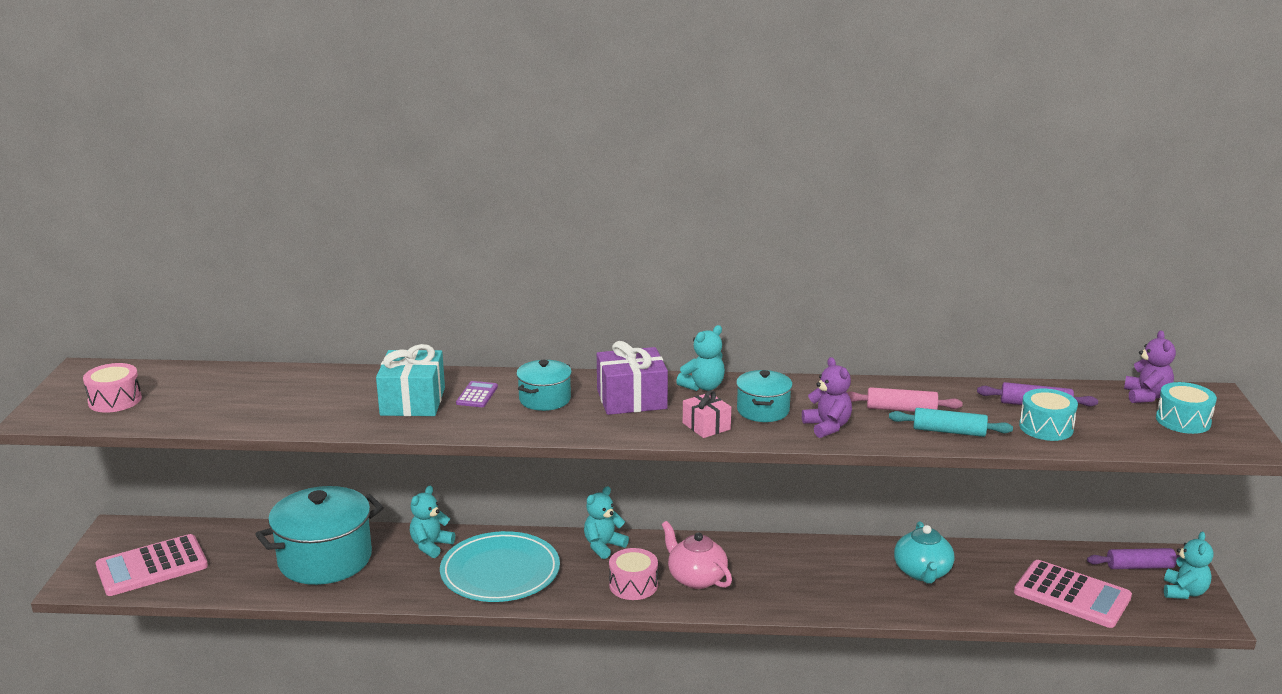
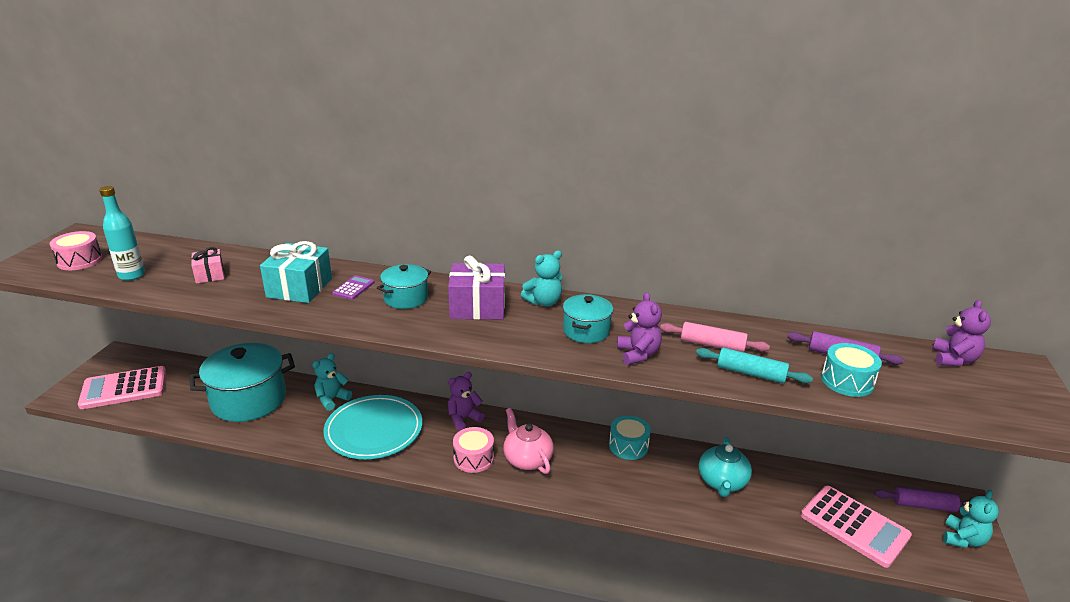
camera: 10 degrees right, 5 degrees up
turquoise teddy bear [584,486,629,559] -> purple teddy bear [448,372,485,430]
pink gift [683,390,731,438] -> pink gift moved to [191,247,224,284]
turquoise drum [1156,382,1217,434] -> turquoise drum moved to [609,416,651,460]
none -> turquoise bottle [99,186,145,281]

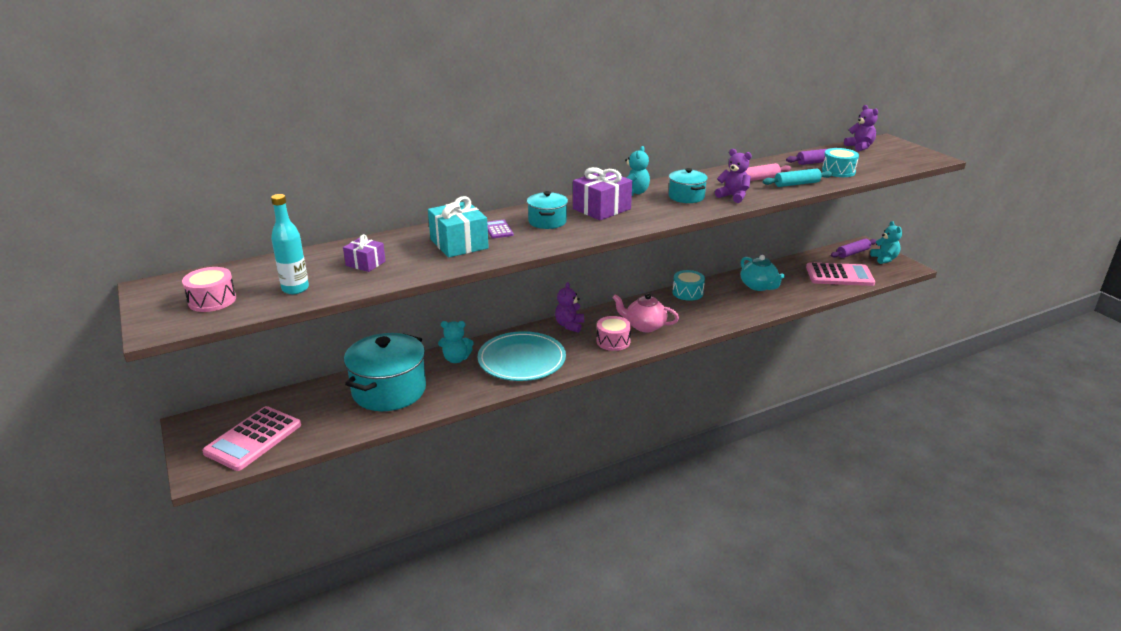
camera: 40 degrees left, 0 degrees up
pink gift [191,247,224,284] -> purple gift [343,234,386,272]
turquoise teddy bear [313,353,352,411] -> turquoise teddy bear turned 90 degrees counterclockwise [438,321,474,363]

